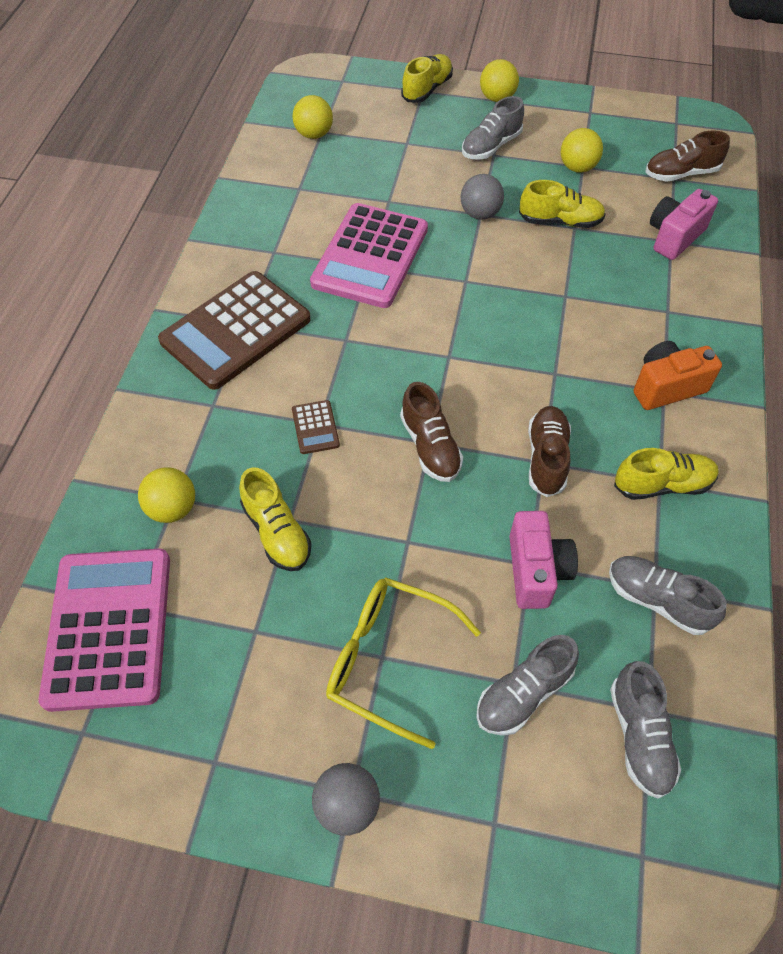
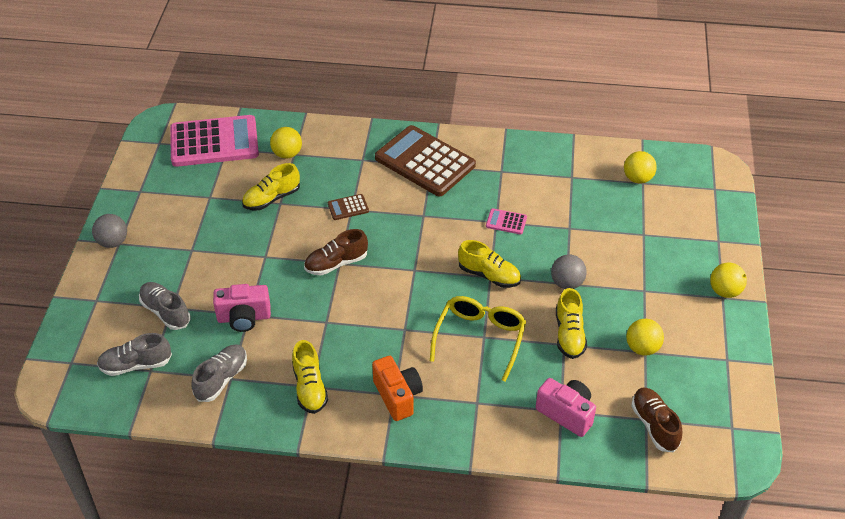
camera: 85 degrees right, 10 degrees down
pink calculator [310,203,428,308] -> pink calculator [486,208,527,234], size x0.41
yellow glasses [326,577,481,749] -> yellow glasses moved to [430,296,526,382]
yellow shoe [401,54,453,103] -> yellow shoe moved to [458,240,521,288]
grey shoe [462,96,524,160] -> none
brown shoe [528,406,571,497] -> none

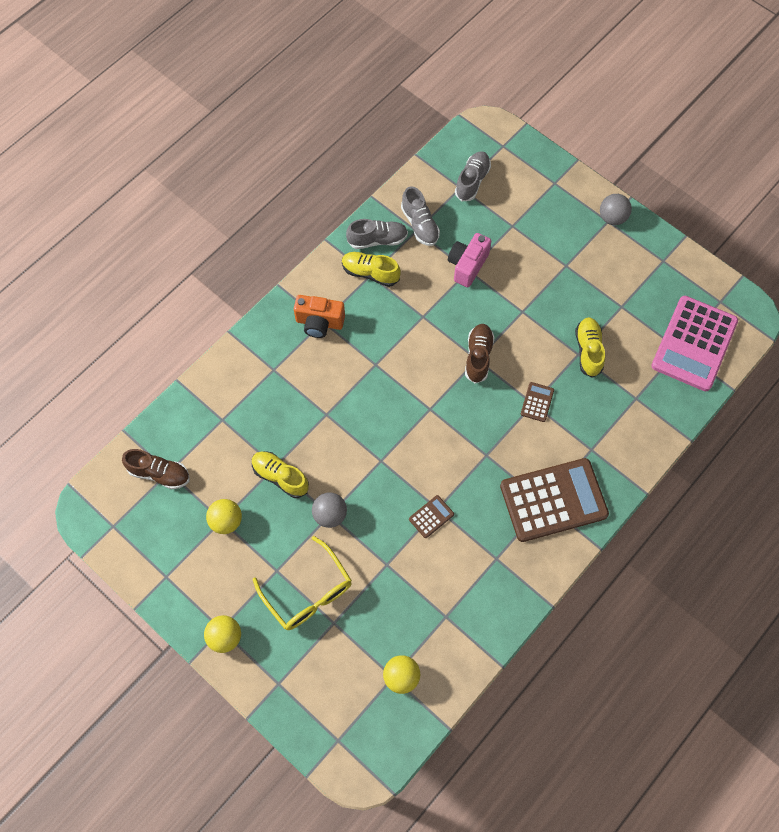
camera: 125 degrees right, 20 degrees up
grey shoe [139,282,191,330] -> grey shoe moved to [346,219,408,249]
yellow ball [270,127,302,159] -> none
yellow glasses [430,296,526,382] -> yellow glasses moved to [253,536,352,630]
yellow shoe [458,240,521,288] -> none
pink calculator [486,208,527,234] -> brown calculator [409,495,454,538]
pink camera [536,378,596,437] -> none

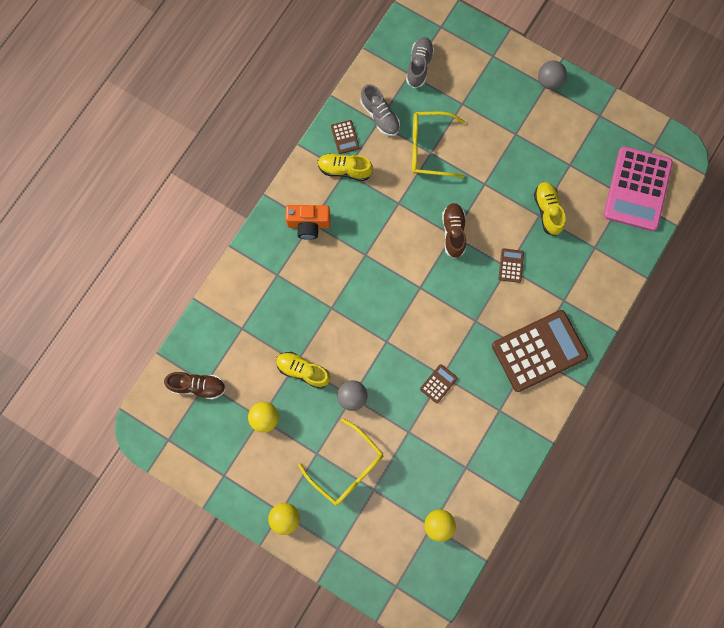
camera: 10 degrees left, 10 degrees up
grey shoe [346,219,408,249] -> brown calculator [331,120,360,154]
pink camera [448,233,491,287] -> yellow glasses [412,112,465,178]

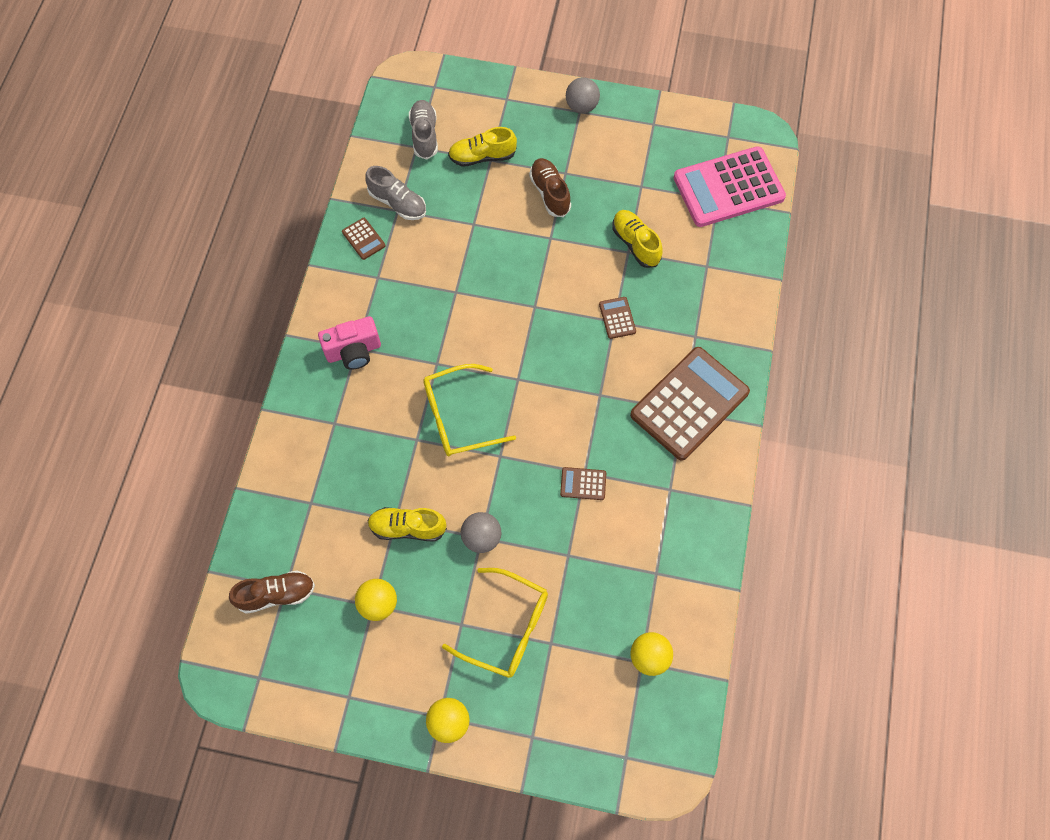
camera: 20 degrees left, 10 degrees down
orange camera [285,205,330,240] -> pink camera [318,316,381,370]
yellow shoe [318,153,373,181] -> yellow shoe moved to [448,127,517,167]
yellow glasses [412,112,465,178] -> yellow glasses moved to [423,364,516,456]
brown calculator [420,364,458,403] -> brown calculator turned 105 degrees counterclockwise [560,467,606,500]
brown shoe [442,203,466,259] -> brown shoe moved to [529,158,571,217]
pink calculator [604,146,673,231] -> pink calculator turned 75 degrees clockwise [674,146,786,227]

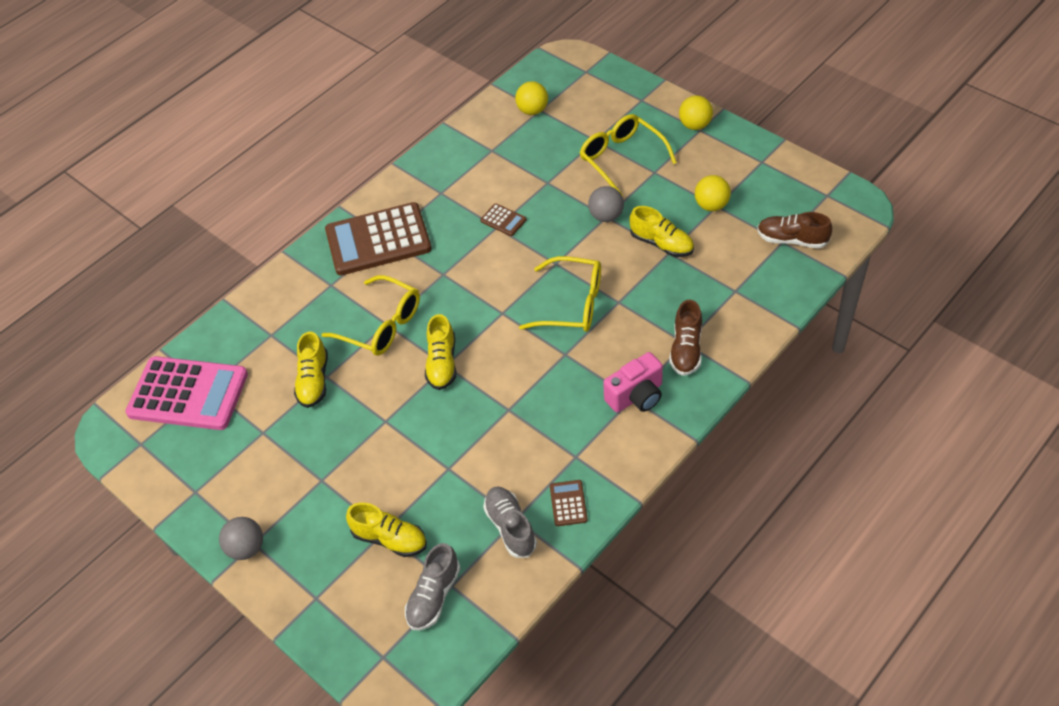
camera: 145 degrees left, 15 degrees down
pink camera [318,316,381,370] -> pink camera turned 135 degrees clockwise [603,352,663,413]
brown shoe [529,158,571,217] -> brown shoe moved to [669,300,702,376]
brown calculator [599,297,636,339] -> yellow glasses [321,275,420,356]
none -> yellow shoe [425,314,456,390]

